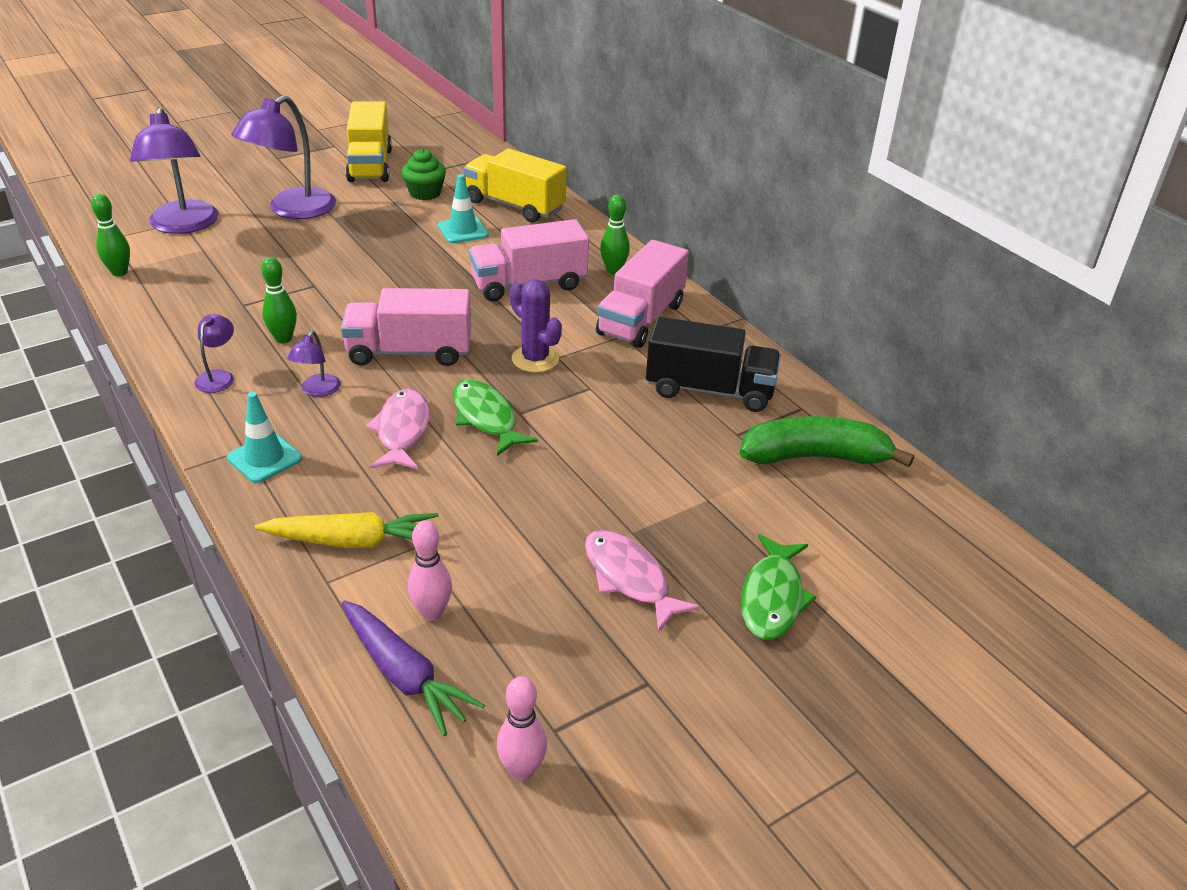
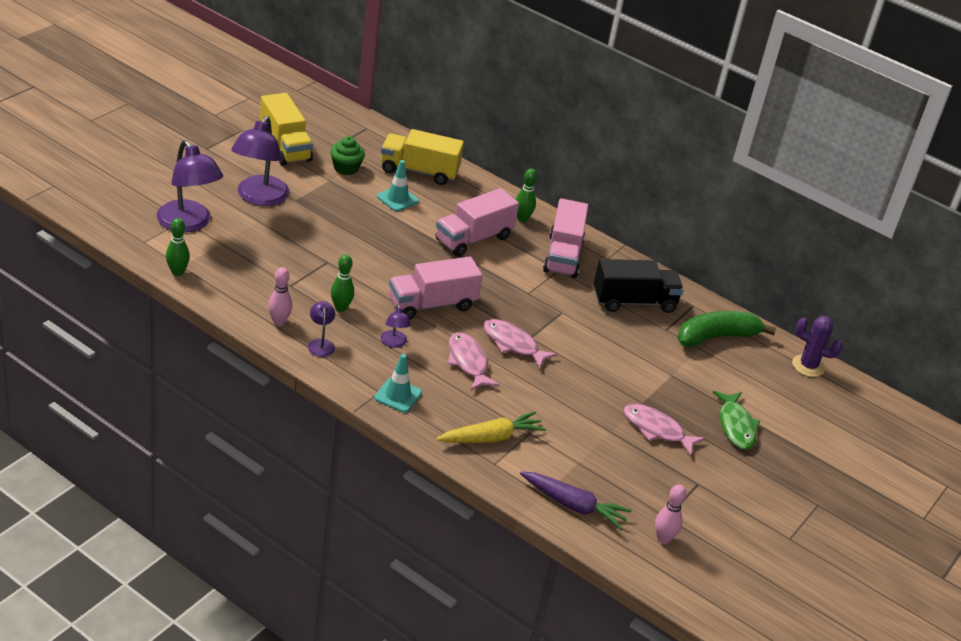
camera: 25 degrees left, 0 degrees up
pink bowling pin [408,521,452,621] -> pink bowling pin moved to [268,267,292,326]
green fish [453,379,538,456] -> pink fish [483,319,557,369]
purple cactus [510,279,562,373] -> purple cactus moved to [792,316,843,377]

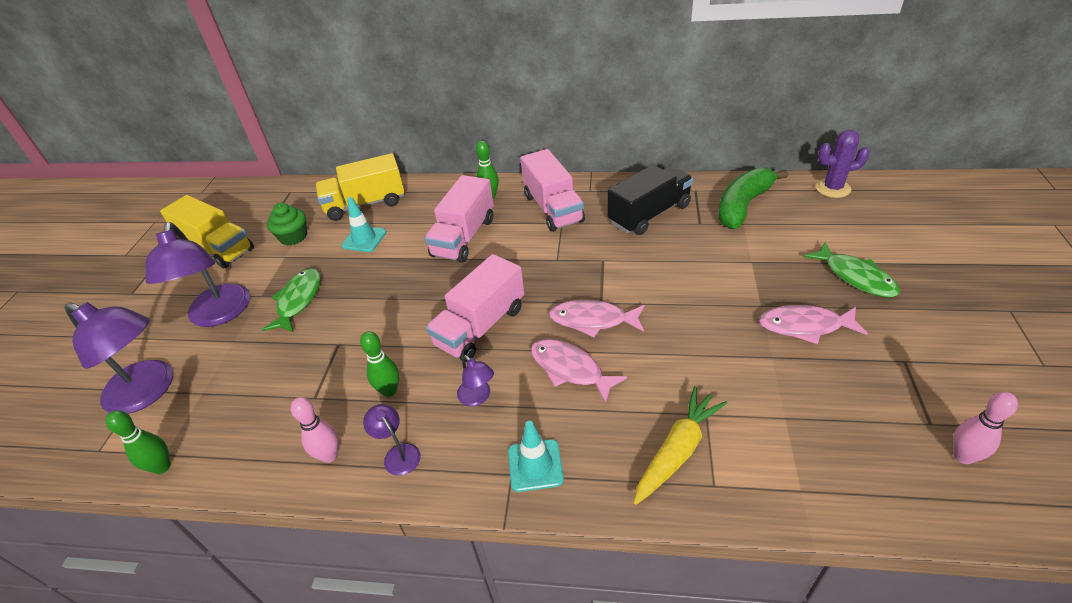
camera: 20 degrees left, 5 degrees up
purple carrot [520,471,632,529] -> none
none -> green fish [262,268,321,332]

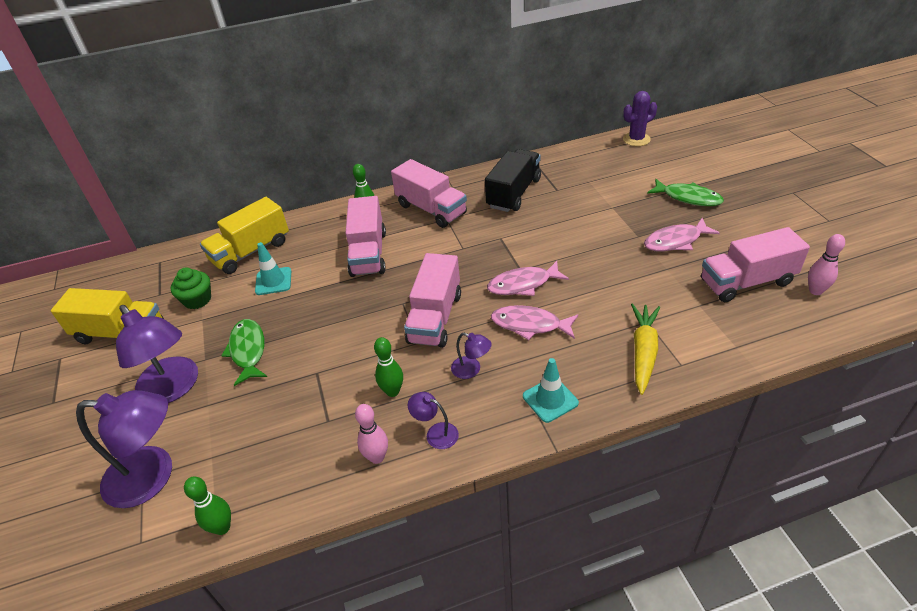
camera: 25 degrees left, 0 degrees up
green banana [718,167,788,229] -> none
none -> pink truck [701,227,810,302]

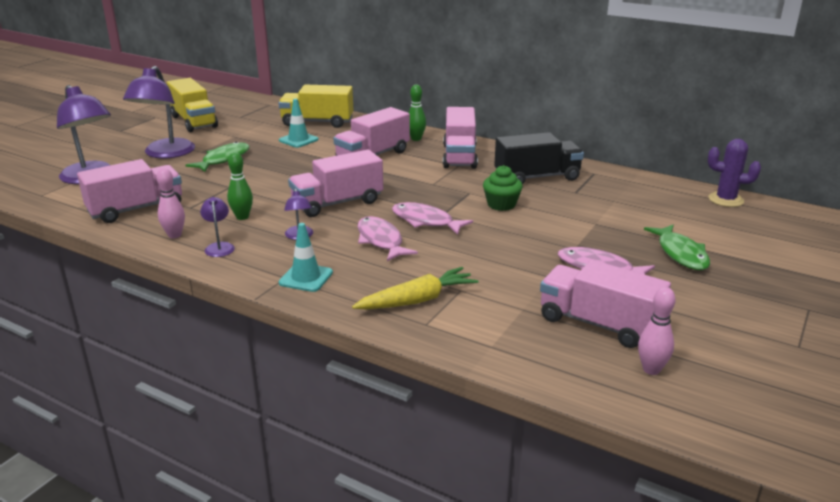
camera: 45 degrees right, 15 degrees down
green cupcake [171,268,211,309] -> green cupcake moved to [483,165,523,211]
green bowling pin [184,476,231,535] -> none
none -> pink truck [77,159,182,223]

